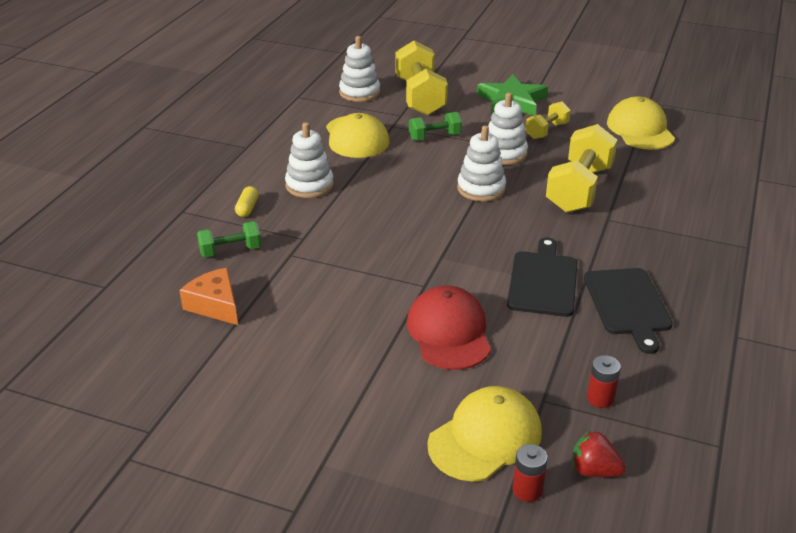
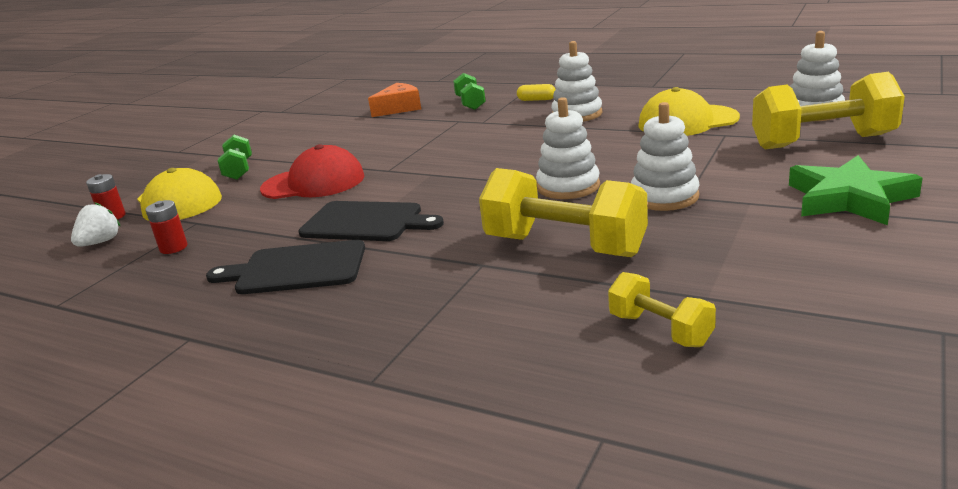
camera: 100 degrees right, 10 degrees down
green dumbbell [409,112,462,141] -> green dumbbell moved to [218,135,252,180]
yellow dumbbell [526,101,571,139] -> yellow dumbbell moved to [608,272,716,347]
red strawberry [572,430,626,477] -> white strawberry [71,202,120,247]
yellow cap [607,96,675,150] -> none

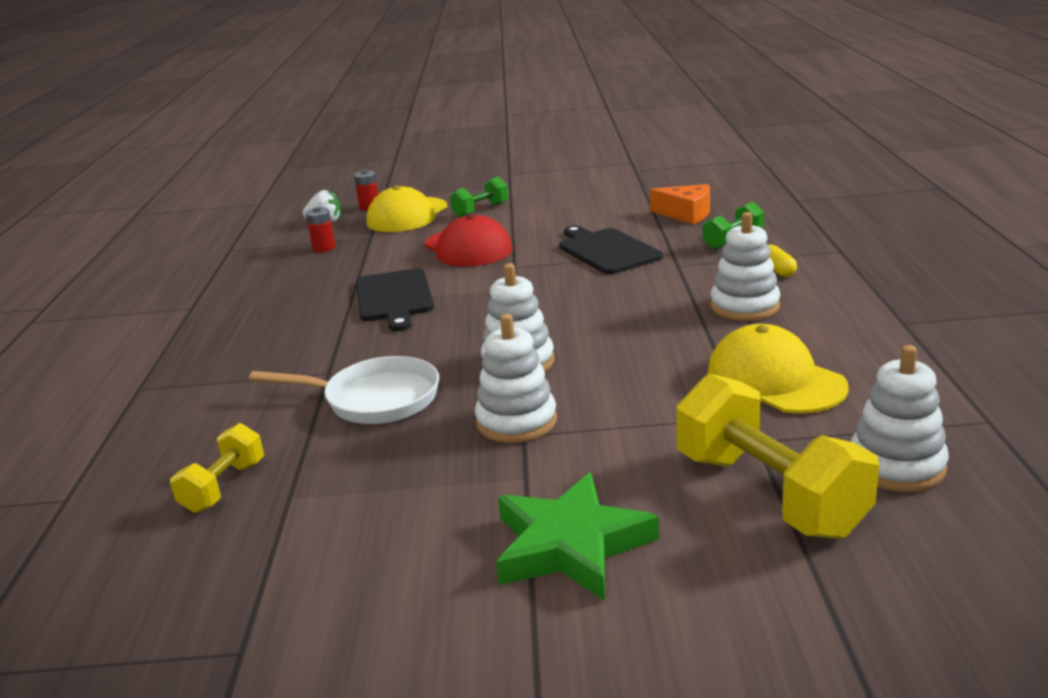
camera: 60 degrees right, 0 degrees up
black cutting board [206,240,365,294] -> black cutting board moved to [559,226,663,274]
yellow dumbbell [479,168,648,257] -> white pan [249,356,439,424]

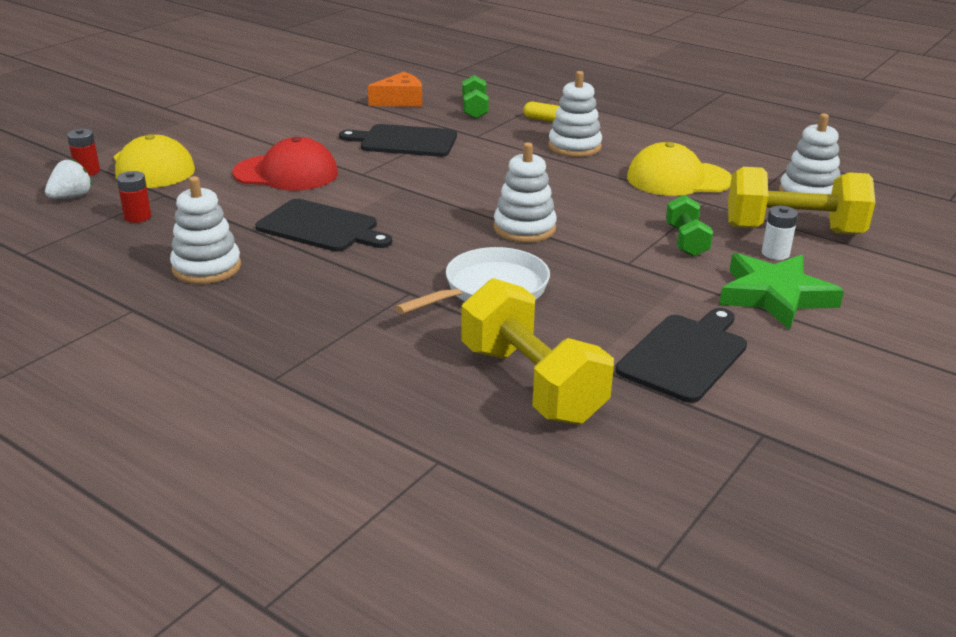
camera: 55 degrees left, 5 degrees up
yellow dumbbell [170,423,264,513] -> yellow dumbbell [461,278,614,425], size x1.87
green dumbbell [450,177,509,217] -> green dumbbell moved to [666,195,713,257]
white stacking toy [475,314,557,443] -> white stacking toy moved to [170,176,241,284]
none -> black cutting board [616,308,747,403]
none -> white battery [762,206,798,260]

